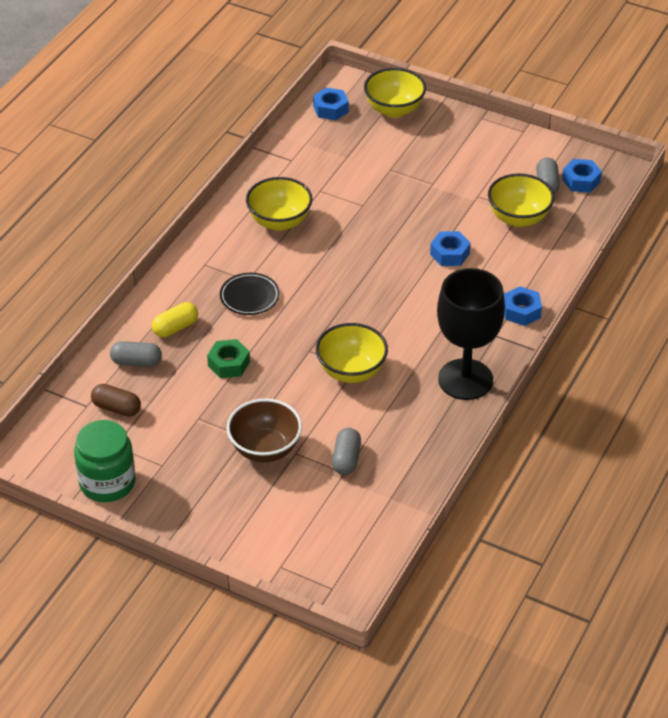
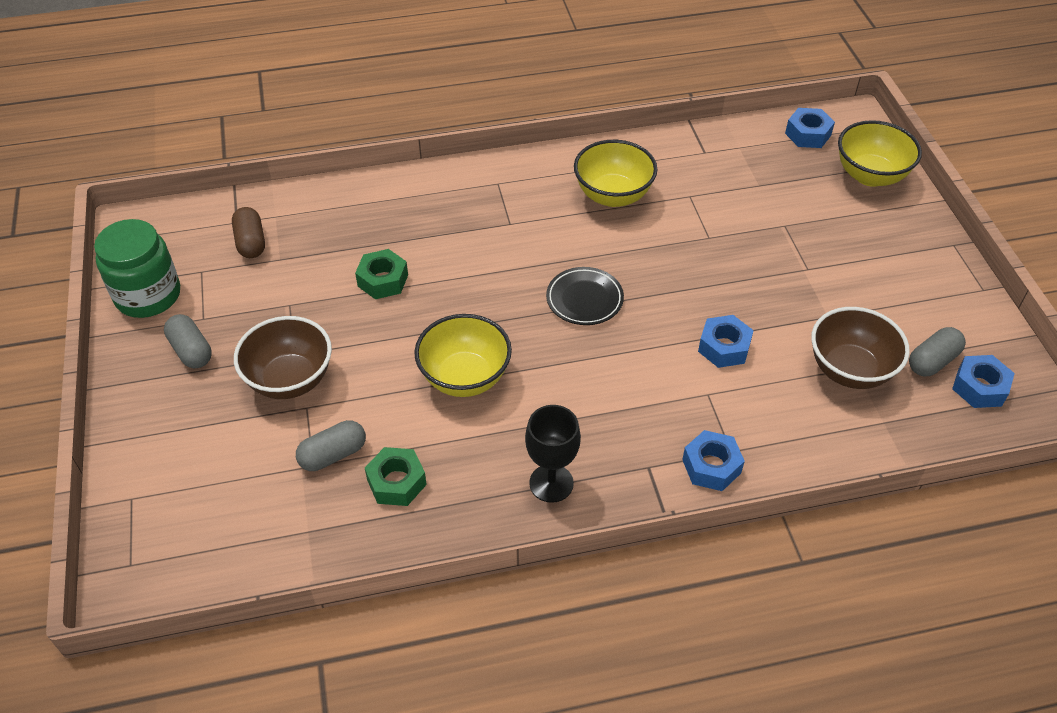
camera: 50 degrees right, 5 degrees up
grey capsule [110,341,162,367] -> grey capsule moved to [164,314,212,368]
yellow capsule [152,302,198,337] -> none
black plate [220,273,280,315] -> black plate moved to [546,267,624,325]
black goblet [437,268,505,400] -> black goblet [525,405,581,503], size x0.57
yellow bowl [488,173,554,227] -> brown bowl [811,307,910,389]
none -> green nut [365,447,427,506]

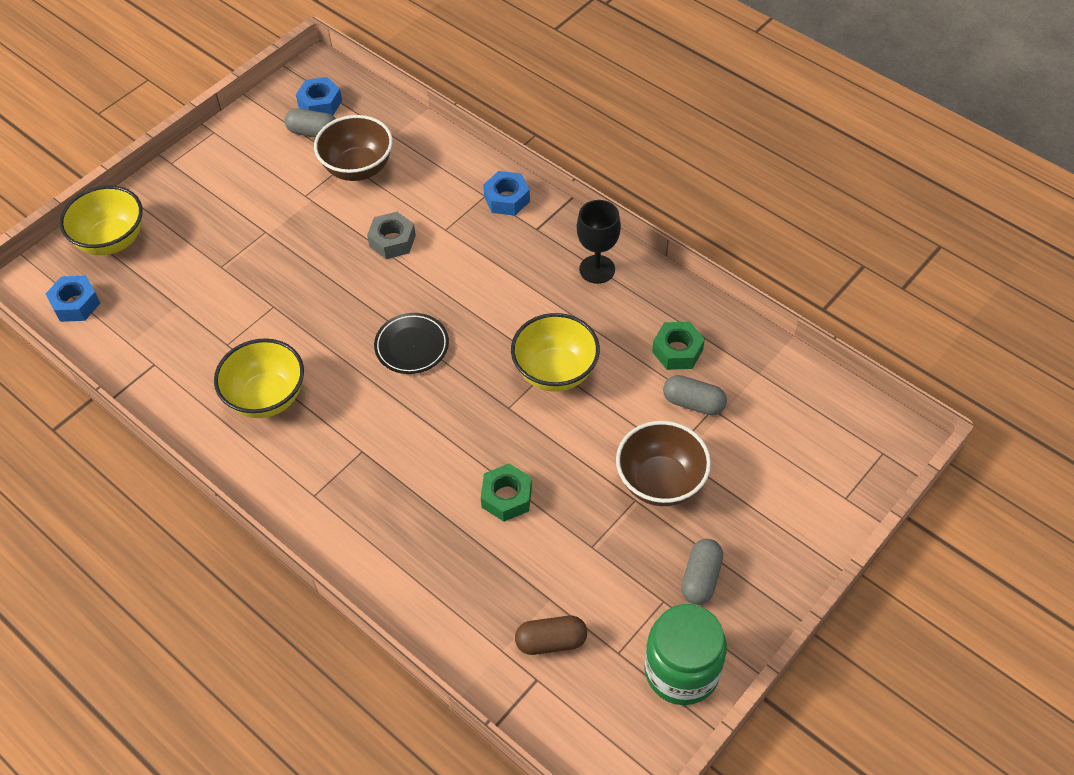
camera: 125 degrees left, 5 degrees up
brown capsule [232,207,265,258] -> brown capsule turned 45 degrees clockwise [515,616,587,655]
blue nut [698,315,754,368] -> grey nut [367,212,416,259]

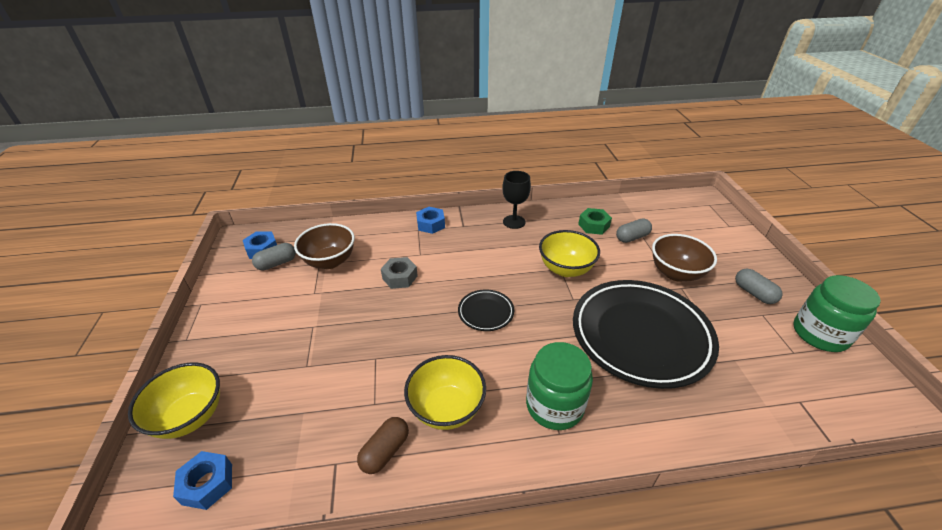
camera: 50 degrees left, 15 degrees down
green nut [481,464,532,522] -> black plate [573,280,719,389]
brown capsule [515,616,587,655] -> brown capsule moved to [357,417,409,474]
none -> green jar [526,342,593,430]

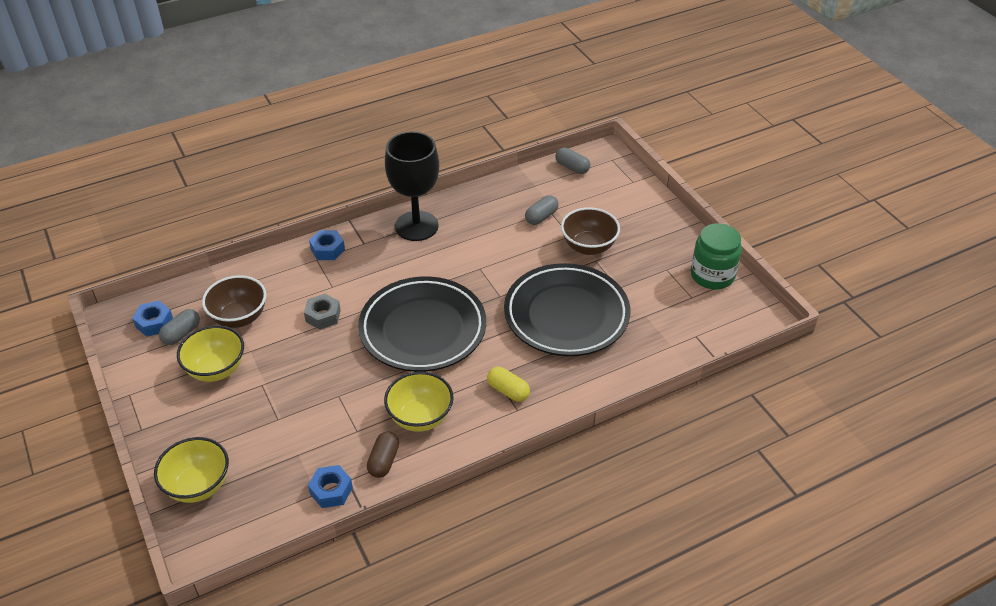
camera: 20 degrees left, 5 degrees up
blue nut [173,451,232,510] -> blue nut moved to [308,465,353,508]
black plate [458,290,514,331] -> black plate [358,276,486,372], size x2.32
black goblet [502,171,531,229] -> black goblet [385,132,439,241], size x1.76
green jar [526,342,593,430] -> yellow capsule [487,367,530,402]
yellow bowl [539,230,600,277] -> yellow bowl moved to [177,325,244,382]
green nut [578,208,612,235] -> none
grey capsule [735,269,783,304] -> grey capsule moved to [555,148,590,174]

